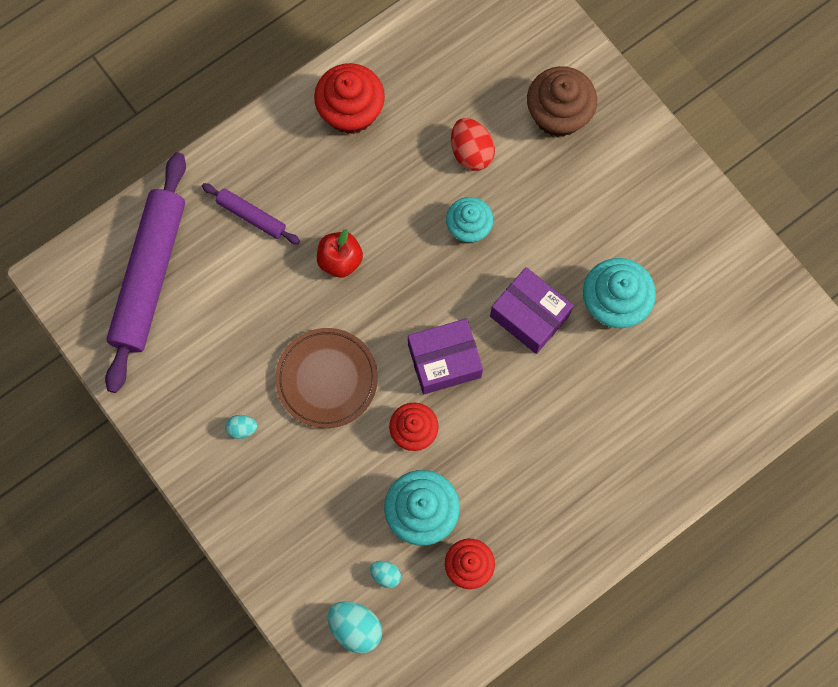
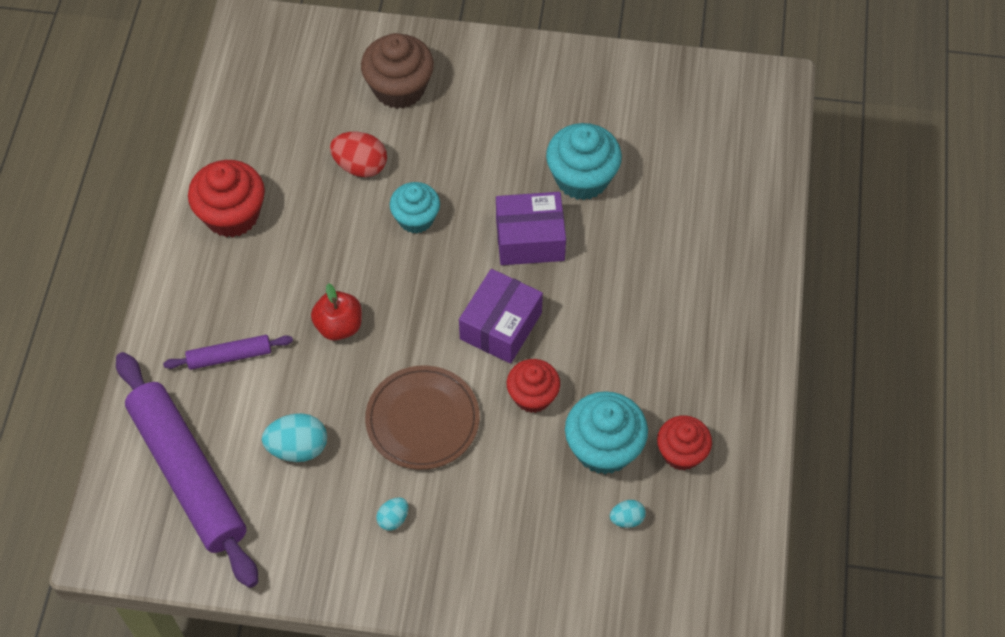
camera: 45 degrees left, 15 degrees down
turquoise egg [328,601,382,654] -> turquoise egg moved to [262,413,327,462]

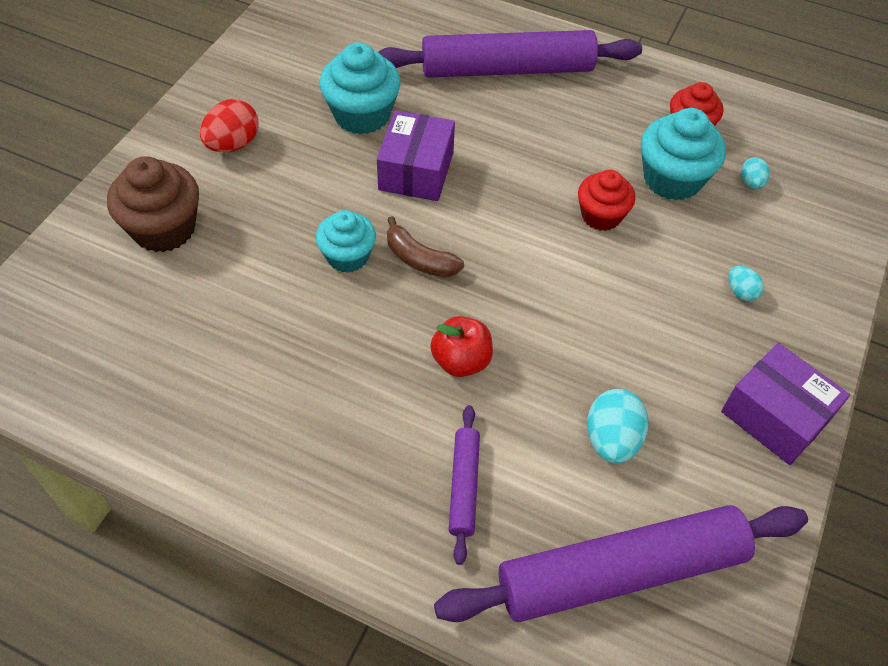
camera: 75 degrees left, 5 degrees down
red cupcake [188,160,265,237] -> none
red egg [330,132,387,177] -> red egg moved to [200,99,259,152]
brown plate [365,365,480,470] -> none
turquoise egg [376,497,408,531] -> turquoise egg moved to [728,266,764,301]
purple box [459,269,543,364] -> purple box moved to [721,343,850,465]
none -> purple rolling pin [378,30,642,78]
none -> brown banana [387,216,464,277]

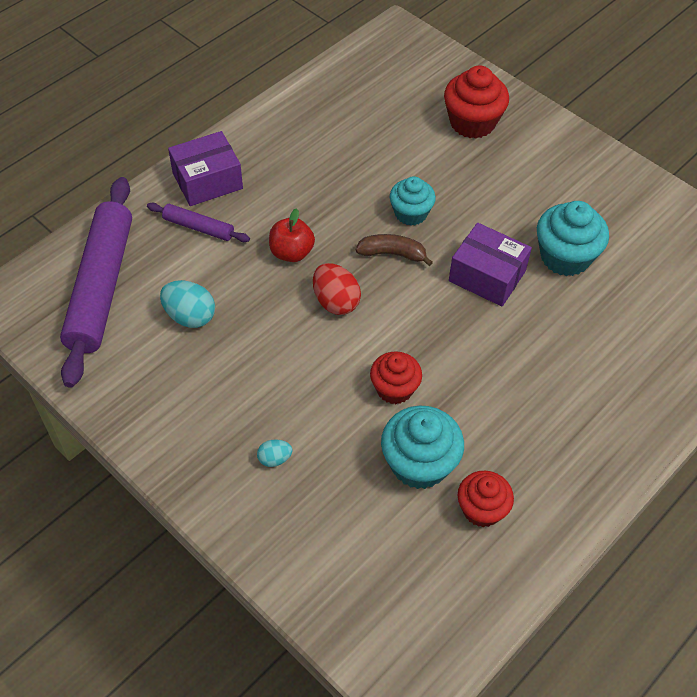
camera: 110 degrees right, 0 degrees up
brown cupcake [107,156,199,252] -> red cupcake [444,65,509,139]
red egg [200,99,259,152] -> red egg moved to [313,263,361,315]
purple rolling pin [378,30,642,78] -> none
brown banana [387,216,464,277] -> brown banana turned 45 degrees clockwise [356,234,433,266]
purple box [721,343,850,465] -> purple box moved to [168,131,243,206]
turquoise egg [741,157,770,189] -> none

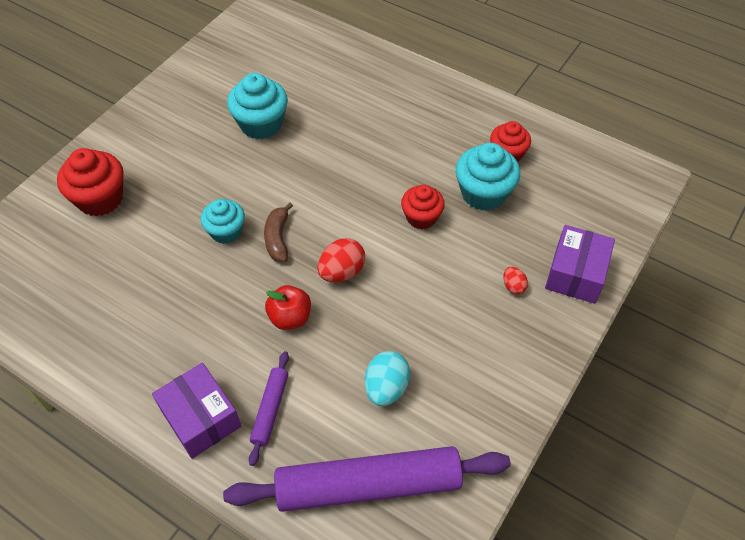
camera: 100 degrees left, 0 degrees up
turquoise egg [257,439,292,467] -> red egg [503,267,528,295]
purple box [449,223,532,306] -> purple box moved to [545,225,615,304]

